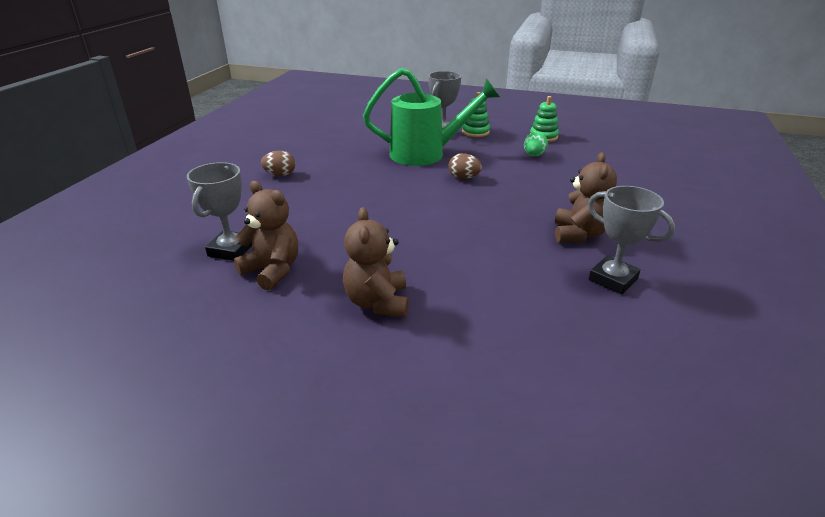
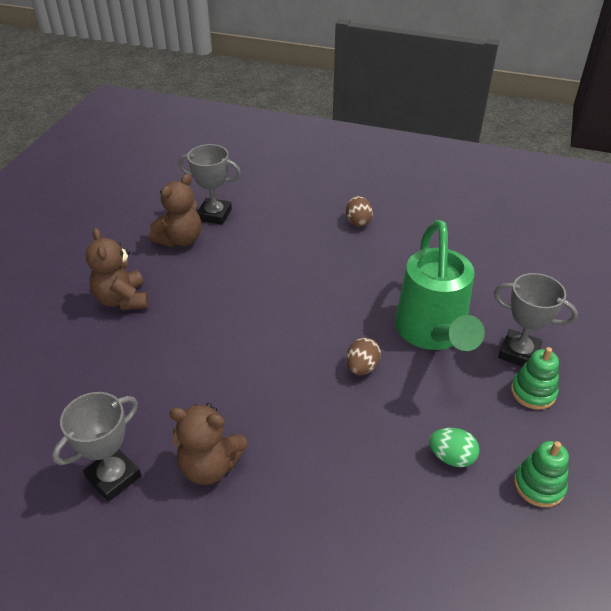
camera: 90 degrees right, 10 degrees up
brown teddy bear [343,207,409,317] -> brown teddy bear turned 105 degrees counterclockwise [86,228,149,310]

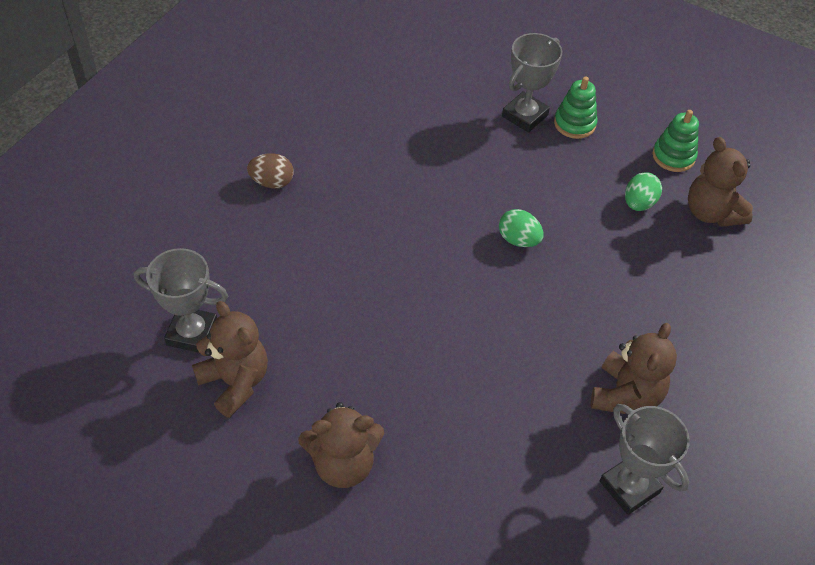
camera: 80 degrees left, 10 degrees up
grey trophy [179,144,241,225] -> grey trophy turned 75 degrees clockwise [134,248,228,353]
brown egg [346,338,381,375] -> green egg [499,209,544,247]
green watering can [395,220,485,351] -> none
none -> brown teddy bear [688,137,753,227]

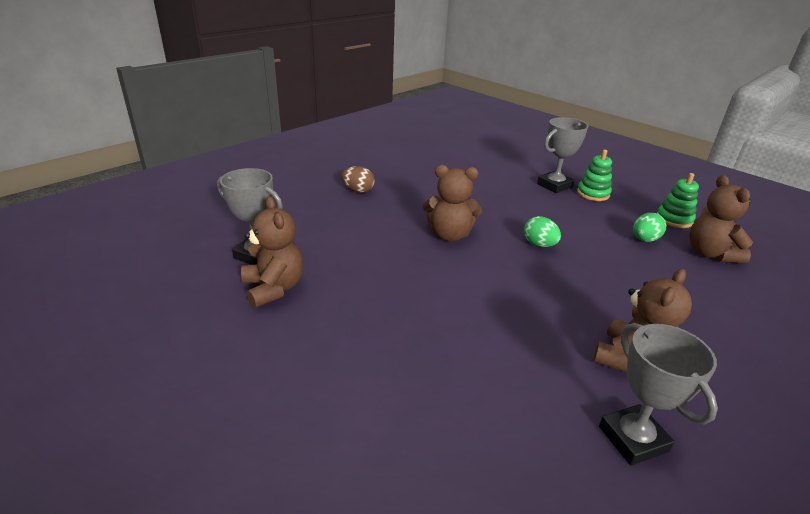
camera: 15 degrees right, 20 degrees down
brown teddy bear [298,402,384,488] -> brown teddy bear moved to [423,165,482,241]

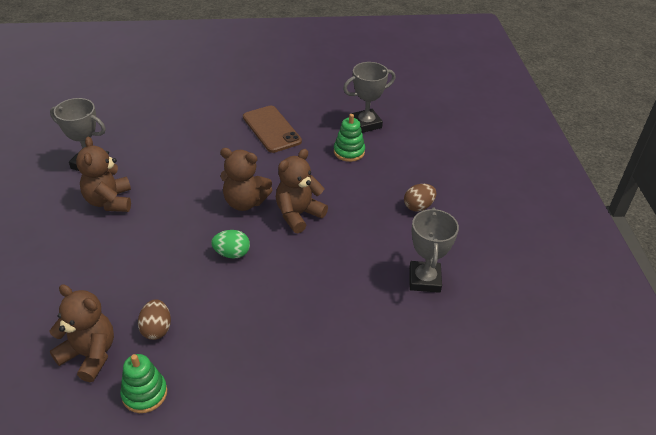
camera: 130 degrees right, 10 degrees up
brown teddy bear [241,196,303,308] -> brown teddy bear moved to [220,148,272,211]
grey trophy [537,117,588,193] -> grey trophy moved to [409,207,459,293]
green stacking toy [577,150,612,201] -> green stacking toy moved to [334,114,365,162]
green egg [633,213,666,242] -> brown egg [138,299,171,340]
none -> brown phone [243,106,302,153]

